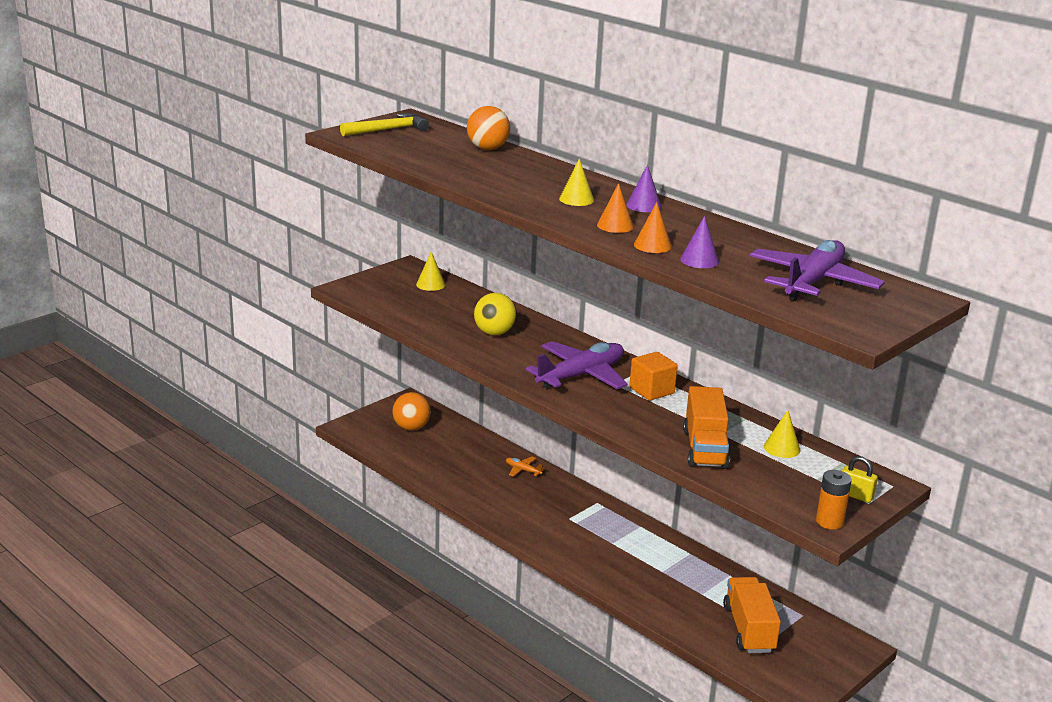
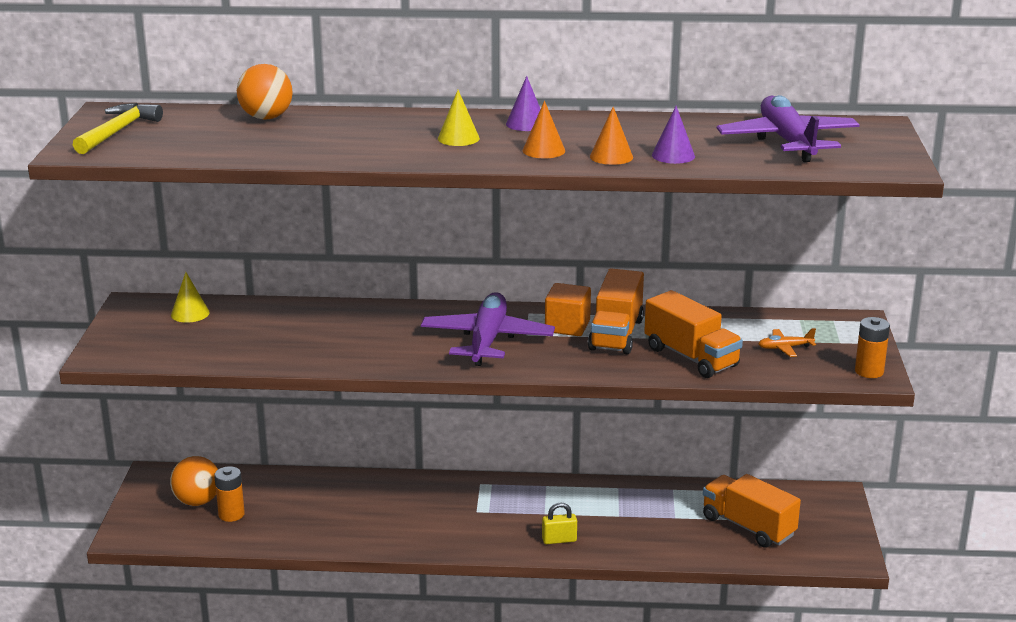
camera: 40 degrees left, 0 degrees up
yellow ball [474,293,517,336] -> none
orange plane [506,457,545,477] -> orange plane moved to [758,328,816,357]
yellow cone [764,410,800,458] -> none
yellow padlock [842,456,878,503] -> yellow padlock moved to [542,502,577,544]
none -> orange battery [214,466,245,522]
none -> orange truck [588,269,644,355]

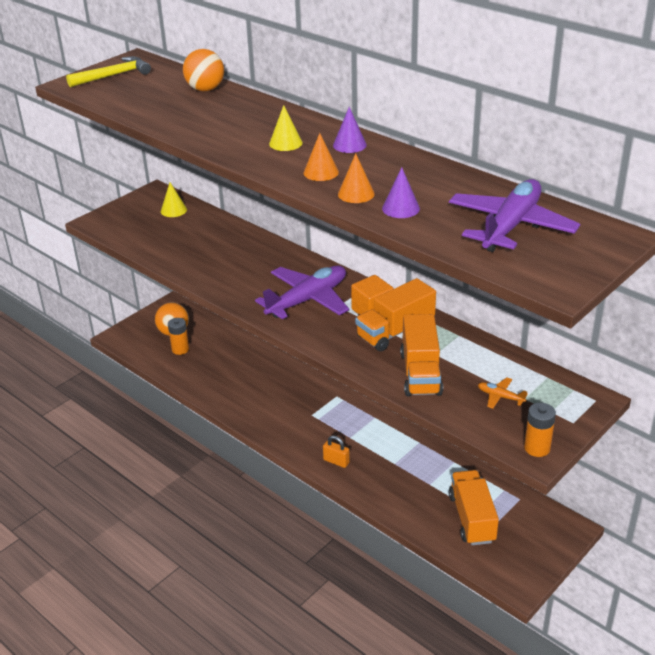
camera: 40 degrees right, 10 degrees up
yellow padlock [542,502,577,544] -> orange padlock [323,435,350,468]

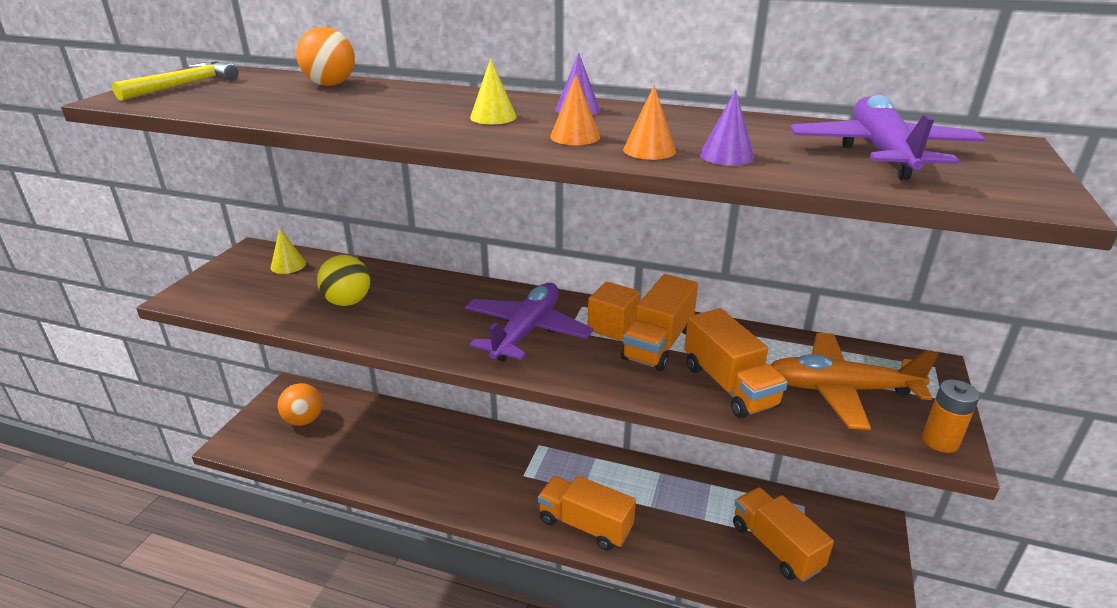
camera: 25 degrees left, 5 degrees down
orange battery [168,318,189,355] -> none
orange padlock [323,435,350,468] -> orange truck [538,476,636,551]
orange plane [478,378,528,409] -> orange plane [771,333,938,430], size x2.36
none -> yellow ball [317,255,370,306]

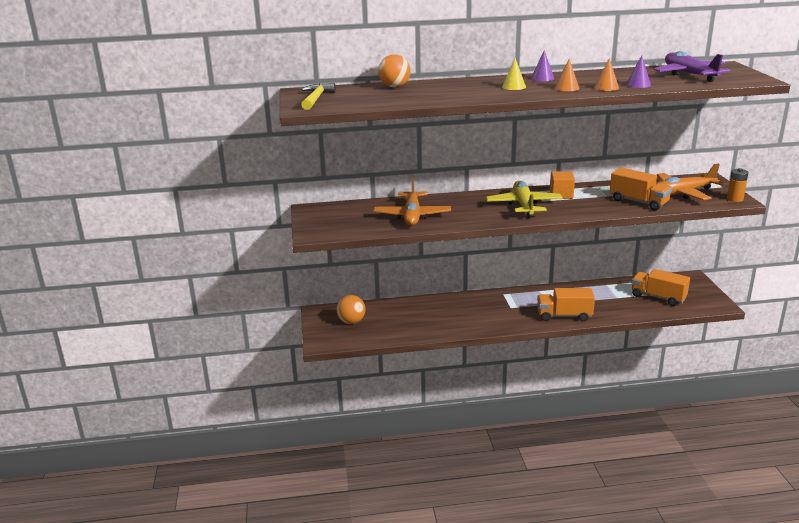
camera: 25 degrees left, 5 degrees down
yellow cone [271,228,306,274] -> none
yellow ball [317,255,370,306] -> orange plane [373,177,451,226]
purple plane [465,283,593,361] -> yellow plane [486,180,563,218]
orange truck [621,274,698,371] -> none

